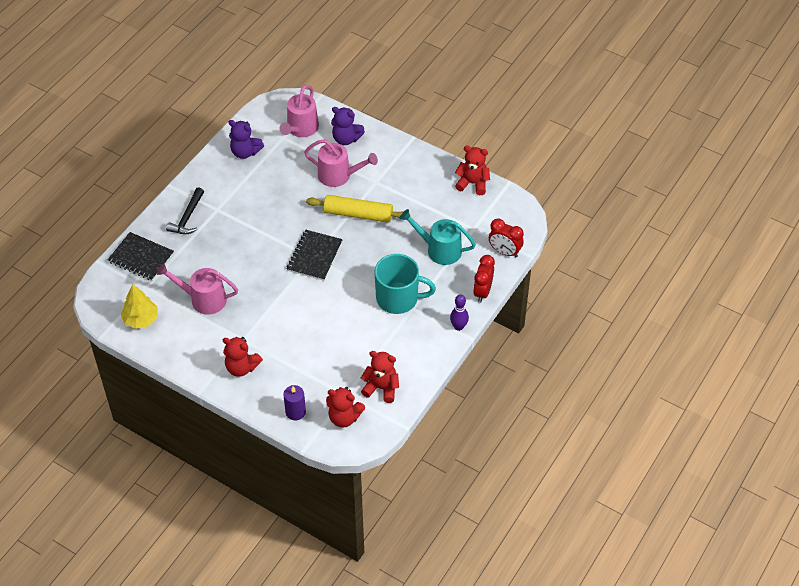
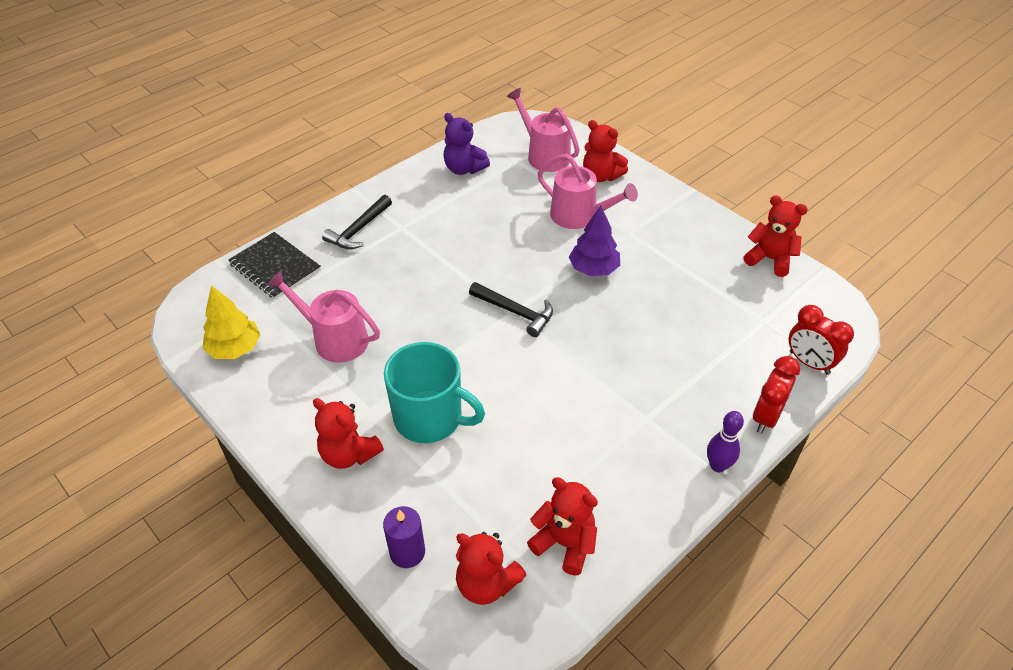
camera: 15 degrees right, 5 degrees down
pink watering can [280,85,319,137] -> pink watering can turned 105 degrees clockwise [507,88,580,172]
black notebook [287,229,343,281] -> black hammer [469,282,553,337]
yellow rolling pin [306,195,411,223] -> purple tree [569,206,620,276]
purple teddy bear [331,107,365,145] -> red teddy bear [583,120,628,182]
turquoise mug [375,254,436,314] -> turquoise mug moved to [384,342,485,443]
turquoise watering can [400,209,476,265] -> none

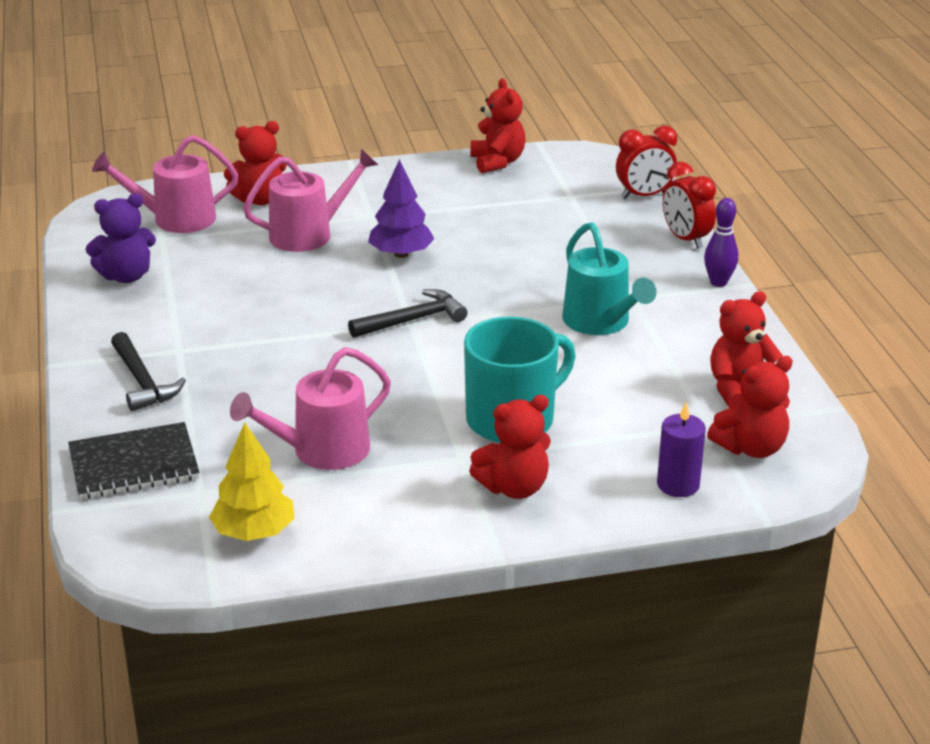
camera: 60 degrees left, 15 degrees down
red teddy bear [744,195,808,277] -> red teddy bear turned 105 degrees clockwise [471,78,526,173]
none -> turquoise watering can [562,222,657,335]

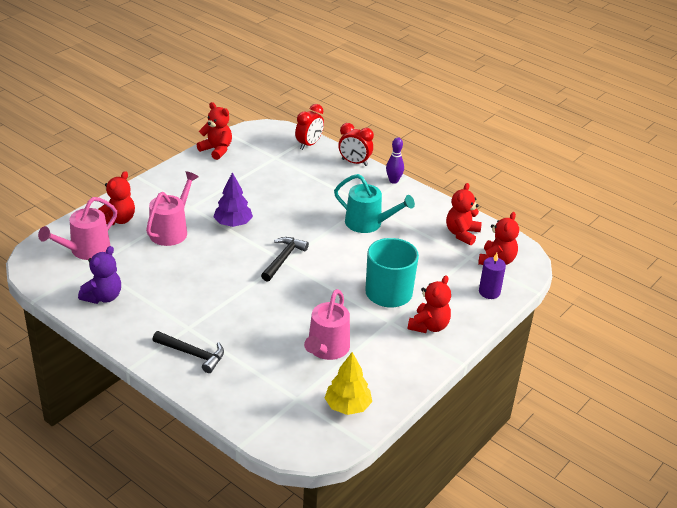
camera: 40 degrees left, 5 degrees up
black notebook [68,422,199,499] -> none

